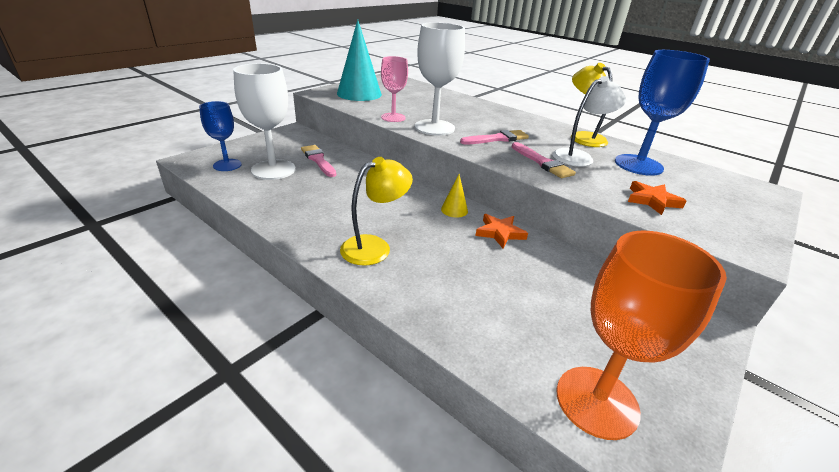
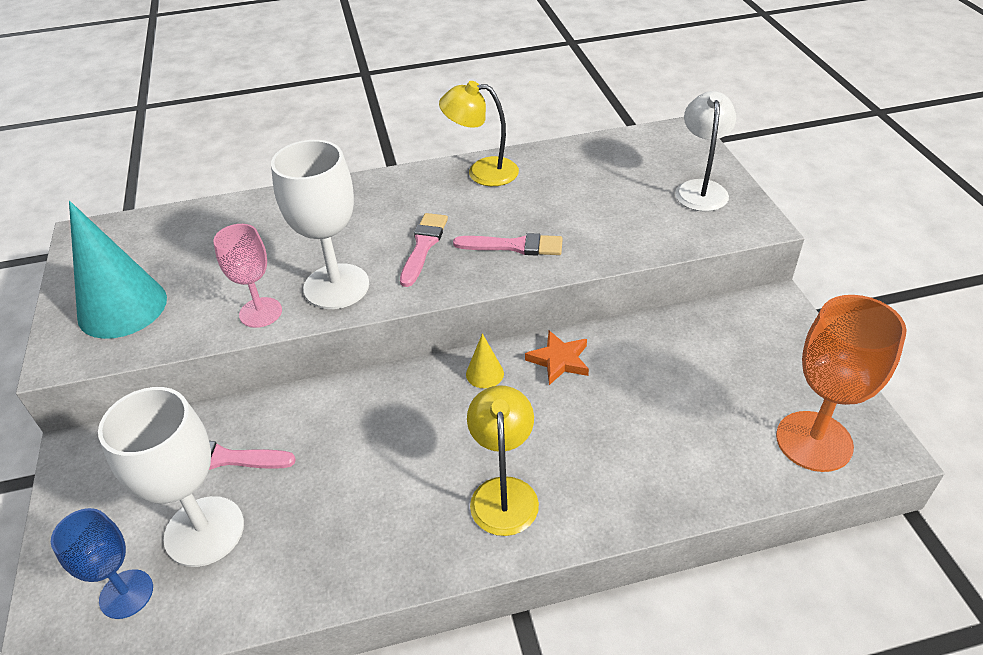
camera: 50 degrees left, 10 degrees up
white lamp [552,76,626,167] -> white lamp moved to [675,91,736,212]
blue goblet [615,50,710,176] -> none
orange star [628,181,686,215] -> none

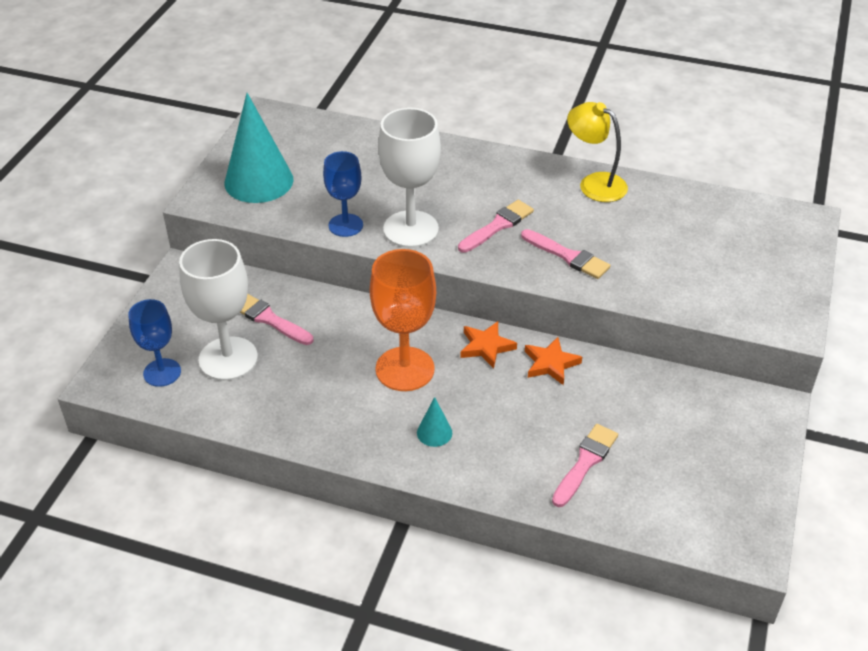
camera: 30 degrees right, 0 degrees up
pink goblet [213,224,282,328] -> blue goblet [323,151,363,237]
yellow cone [466,333,504,388] -> orange star [461,321,517,368]
yellow lamp [467,385,539,536] -> turquoise cone [417,397,452,447]
white lamp [675,91,736,212] -> none
orange goblet [776,295,907,472] -> orange goblet moved to [370,249,436,391]
none -> pink brush [552,424,618,507]

